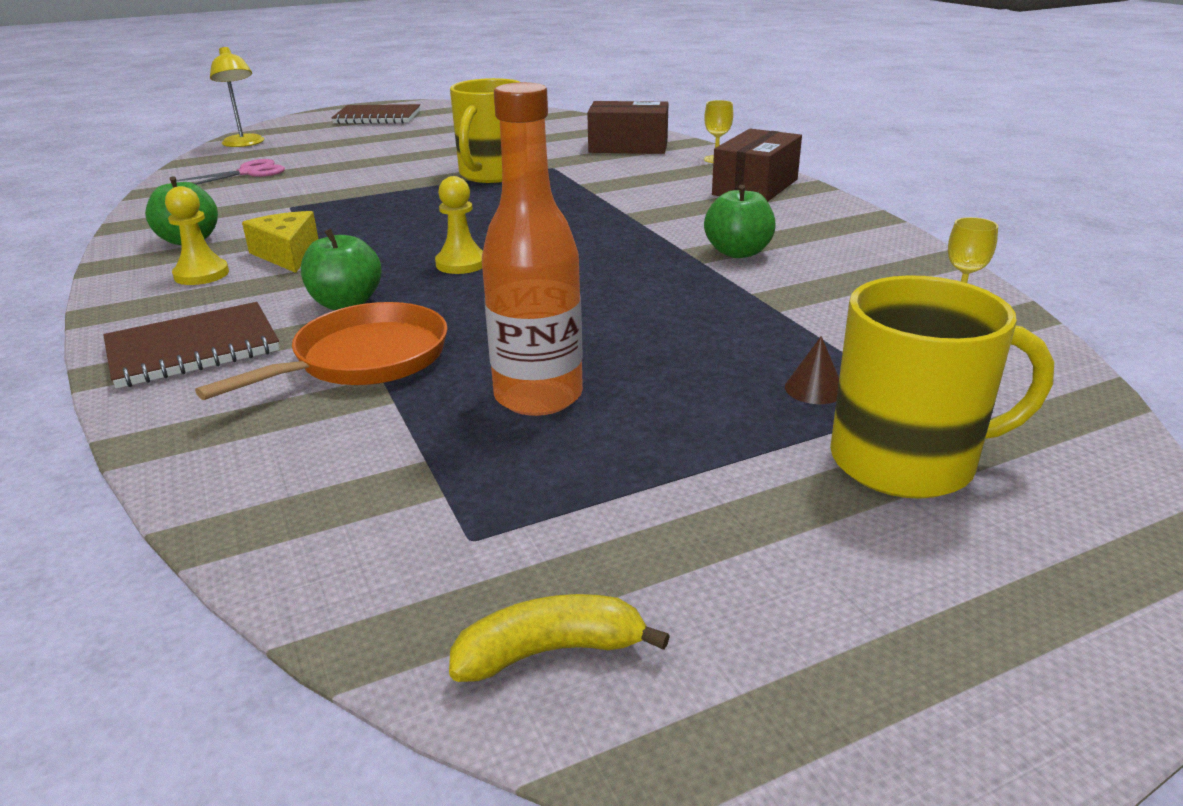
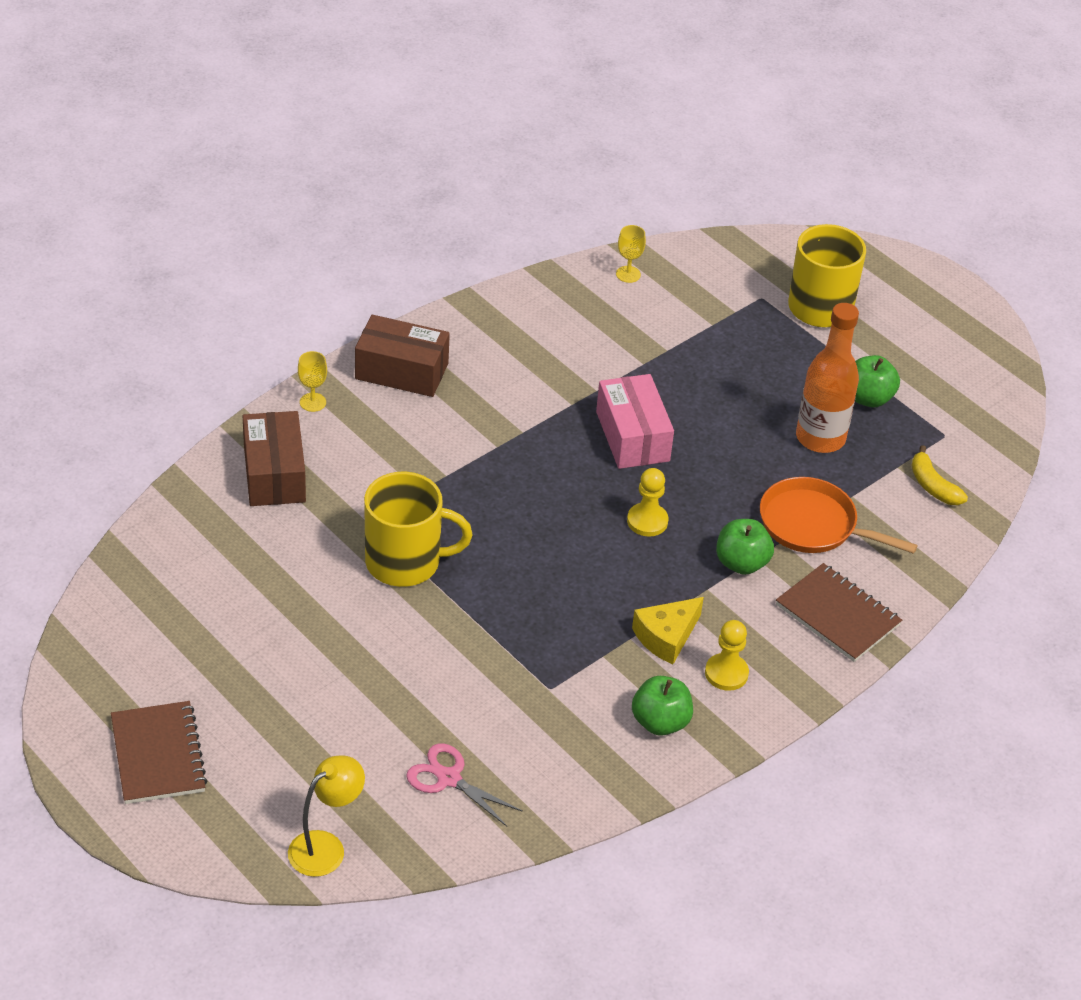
camera: 110 degrees left, 15 degrees up
yellow banana [449,594,670,682] -> yellow banana moved to [911,445,968,505]
green apple [704,185,776,258] -> green apple moved to [855,355,900,407]
brown cone [785,336,839,404] -> none
none -> pink box [596,374,674,469]

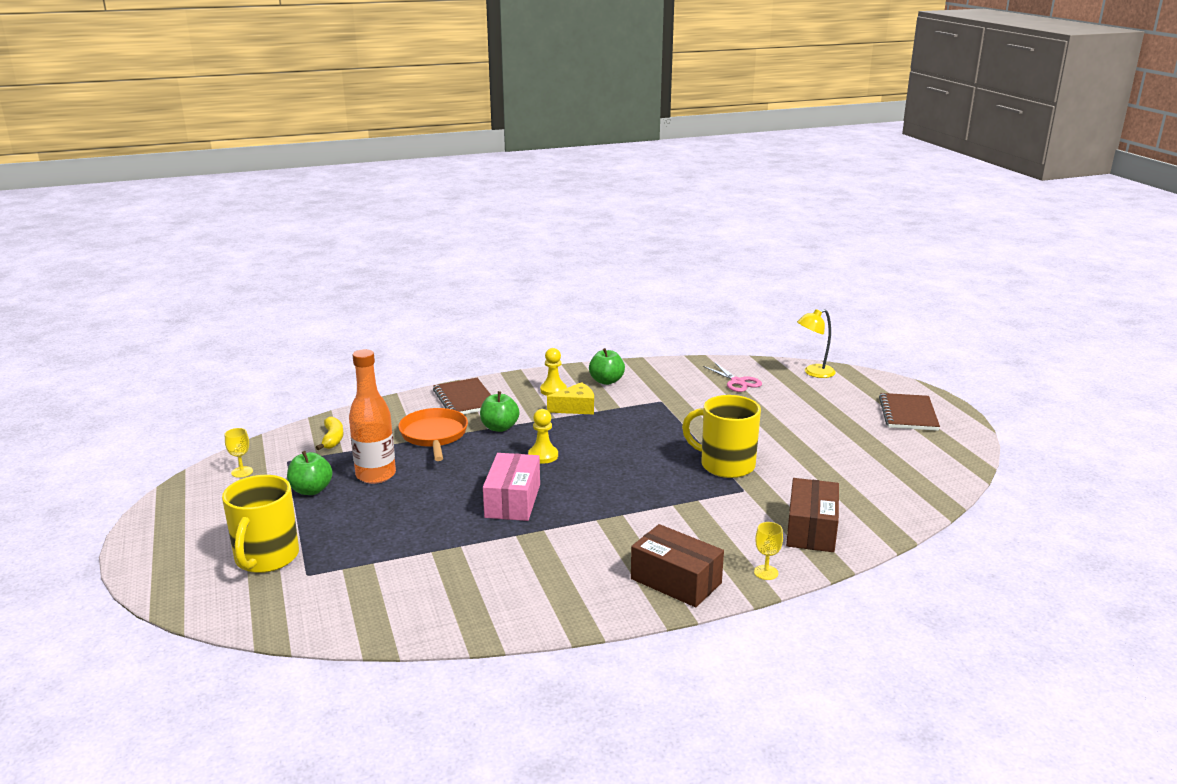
camera: 155 degrees left, 20 degrees down
yellow goblet [616,225,646,283] -> yellow goblet moved to [225,428,253,478]
orange pan [760,477,918,554] -> orange pan turned 150 degrees counterclockwise [398,408,468,461]

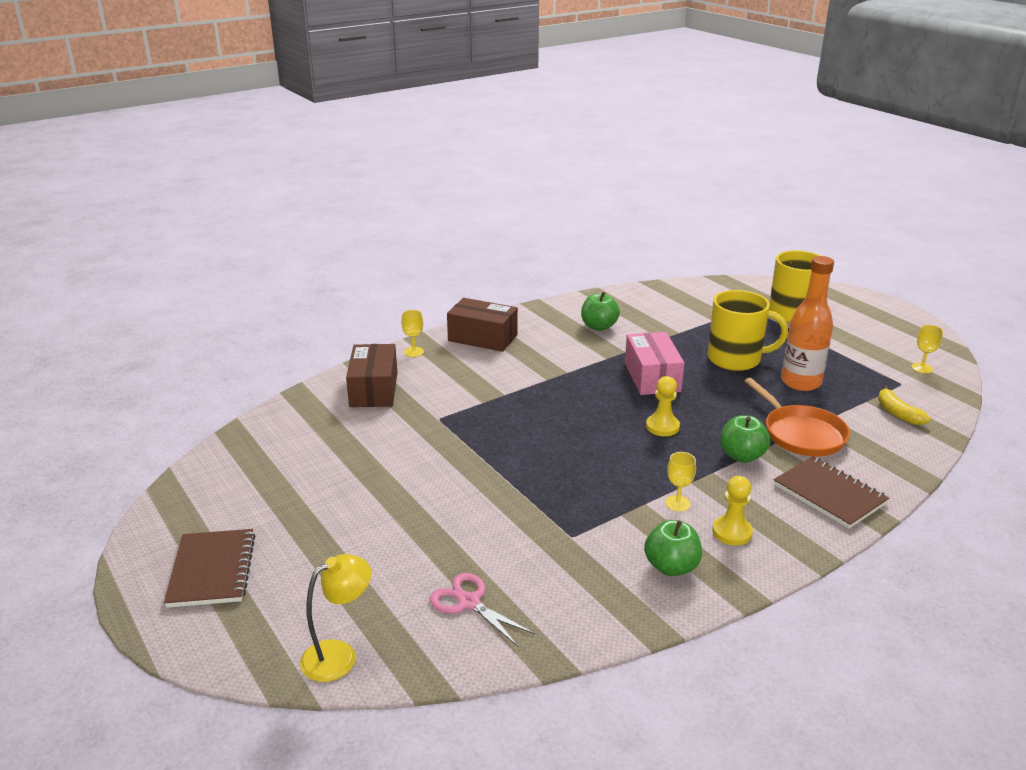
camera: 165 degrees right, 5 degrees up
green apple [287,451,333,495] -> green apple moved to [581,292,620,331]
yellow cheese [547,382,594,415] -> yellow goblet [665,452,696,512]
yellow mug [682,395,761,478] -> yellow mug moved to [708,290,788,371]

